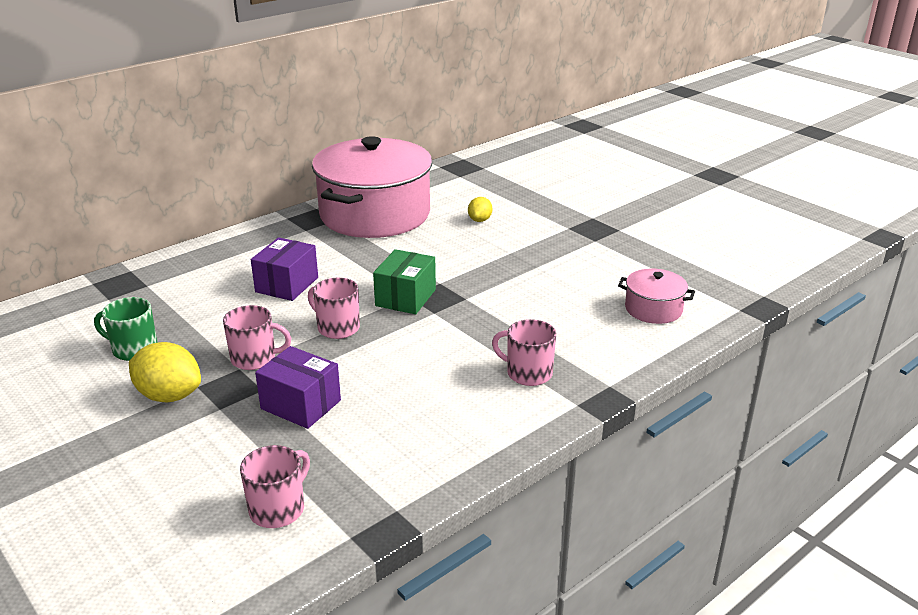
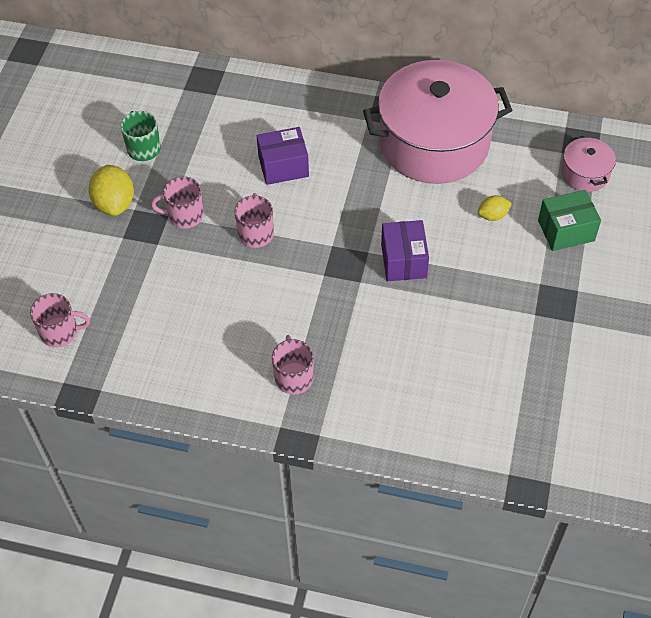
camera: 55 degrees right, 25 degrees up
pink mug [223,305,291,370] -> pink mug turned 120 degrees clockwise [151,177,204,228]
purple box [255,346,341,429] -> purple box moved to [381,220,429,281]
green box [373,249,436,314] -> green box moved to [538,190,601,251]
pink pot [618,268,695,324] -> pink pot moved to [561,136,616,192]

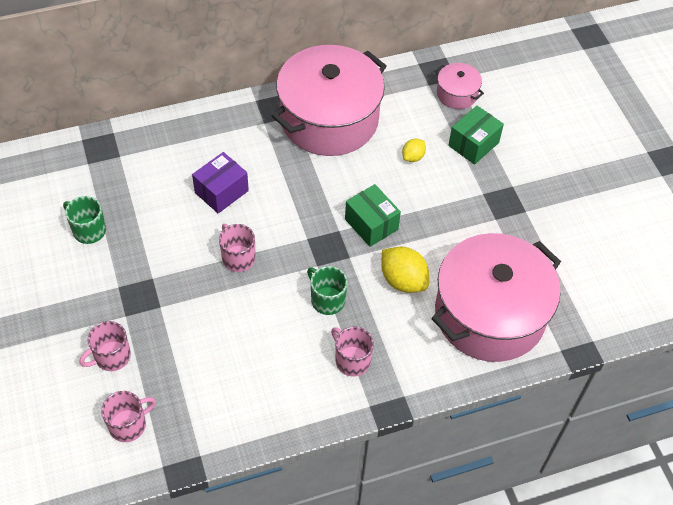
camera: 35 degrees left, 0 degrees up
yellow lemon [88,165,134,216] -> yellow lemon moved to [381,247,429,293]
pink mug [151,177,204,228] -> pink mug moved to [80,321,131,371]
purple box [381,220,429,281] -> green box [345,184,401,247]
none -> green mug [307,266,348,315]
none -> pink pot [432,233,561,362]

